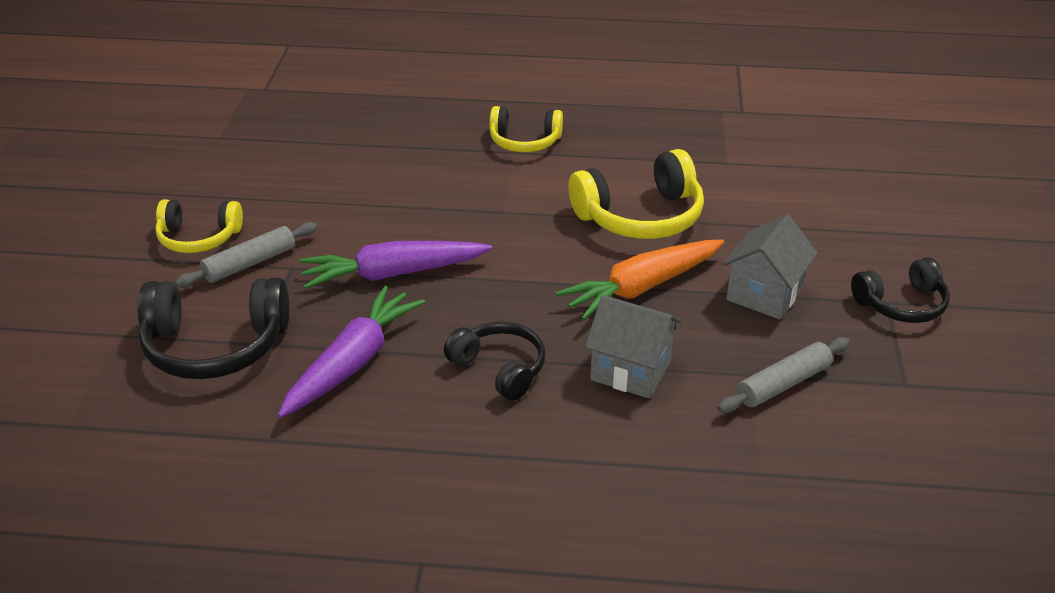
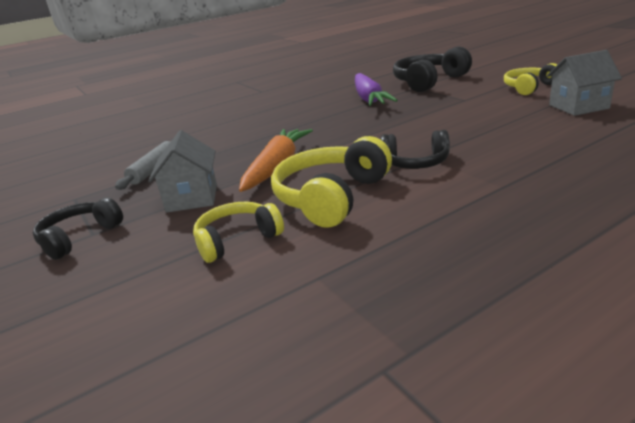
camera: 145 degrees right, 10 degrees down
grey rolling pin [175,222,317,288] -> none
purple carrot [299,241,492,289] -> none
black headphones [444,321,546,401] -> black headphones moved to [381,130,450,169]
yellow headphones [489,106,563,152] -> yellow headphones moved to [193,202,284,263]
grey house [585,295,682,399] -> grey house moved to [547,50,622,116]

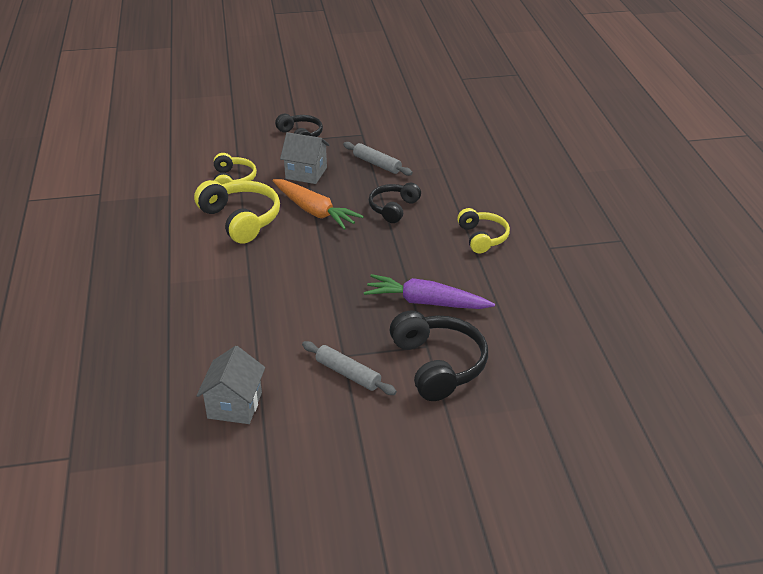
camera: 110 degrees right, 10 degrees up
black headphones [381,130,450,169] -> black headphones moved to [369,183,421,223]
yellow headphones [504,63,557,95] -> yellow headphones moved to [457,208,510,253]
none -> grey rolling pin [302,341,397,395]

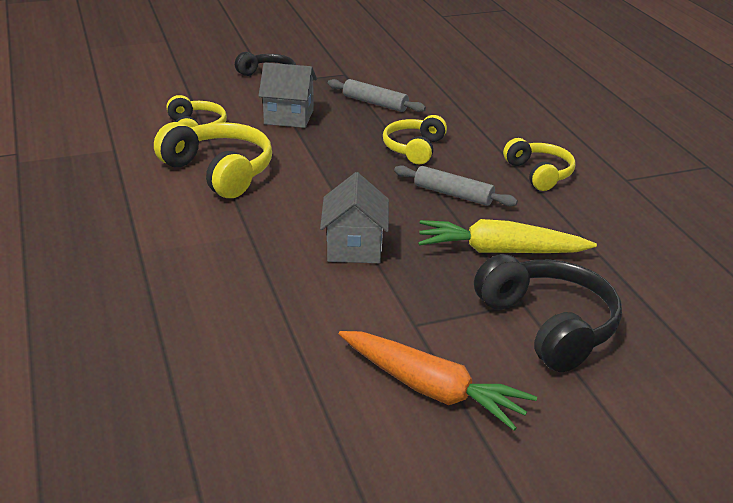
camera: 10 degrees left, 5 degrees down
grey house [197,346,265,424] -> grey house moved to [320,172,389,263]
orange carrot [273,179,364,230] -> orange carrot moved to [339,331,537,431]
grey rolling pin [302,341,397,395] -> grey rolling pin moved to [394,165,518,207]
purple carrot [364,274,495,309] -> yellow carrot [418,219,597,253]
black headphones [369,183,421,223] -> yellow headphones [383,115,447,164]

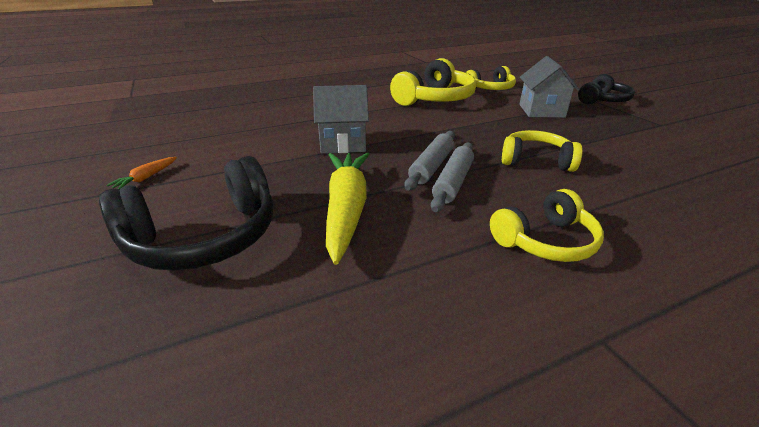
camera: 85 degrees right, 0 degrees up
grey rolling pin [328,79,426,112] -> grey rolling pin moved to [404,131,455,191]
orange carrot [339,331,537,431] -> orange carrot [106,157,177,189], size x0.43

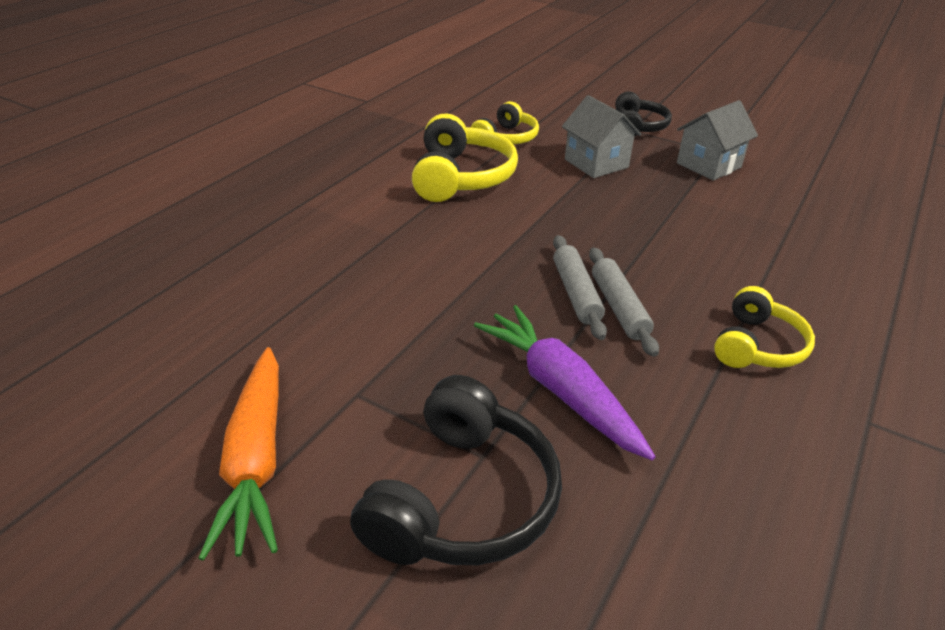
camera: 35 degrees left, 5 degrees up
orange carrot [106,157,177,189] -> orange carrot [198,347,279,561], size x2.35
grey house [313,85,369,154] -> grey house moved to [677,100,758,181]
yellow carrot [326,153,369,265] -> purple carrot [474,305,655,460]
yellow headphones [502,130,582,172] -> none

